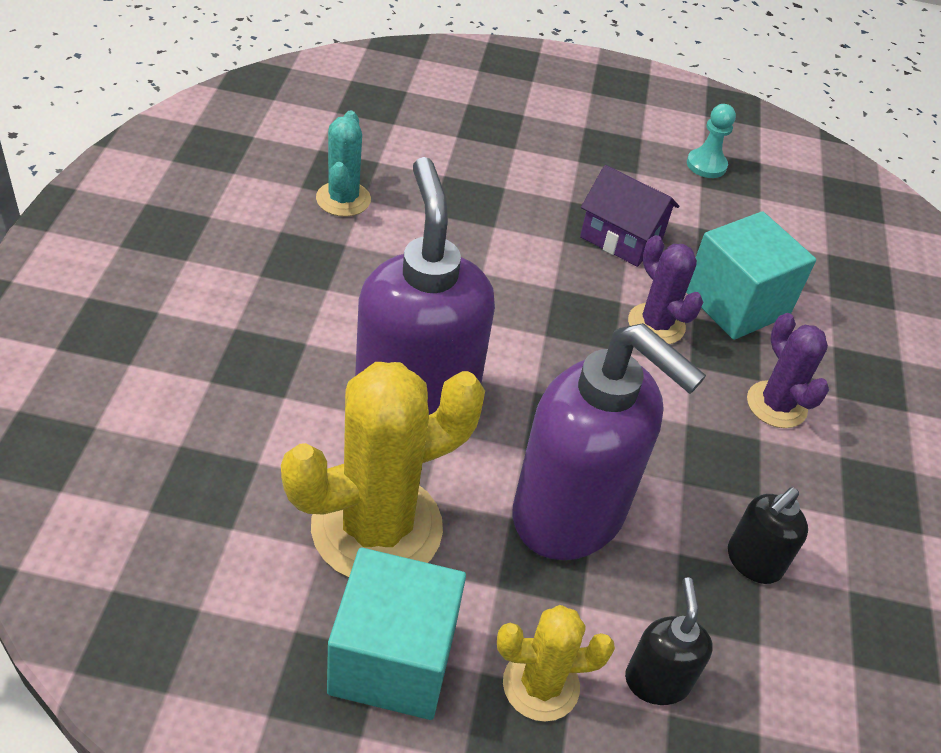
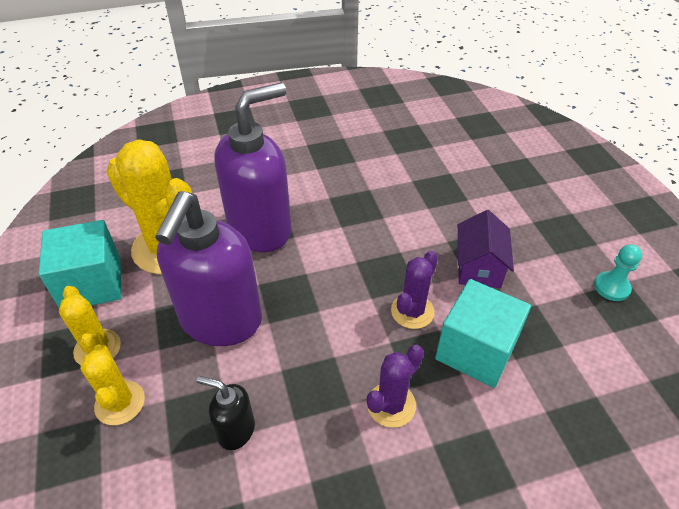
camera: 70 degrees right, 0 degrees up
turquoise cactus [316,110,371,217] -> none
black soap dispenser [625,577,713,705] -> yellow cactus [80,344,145,425]

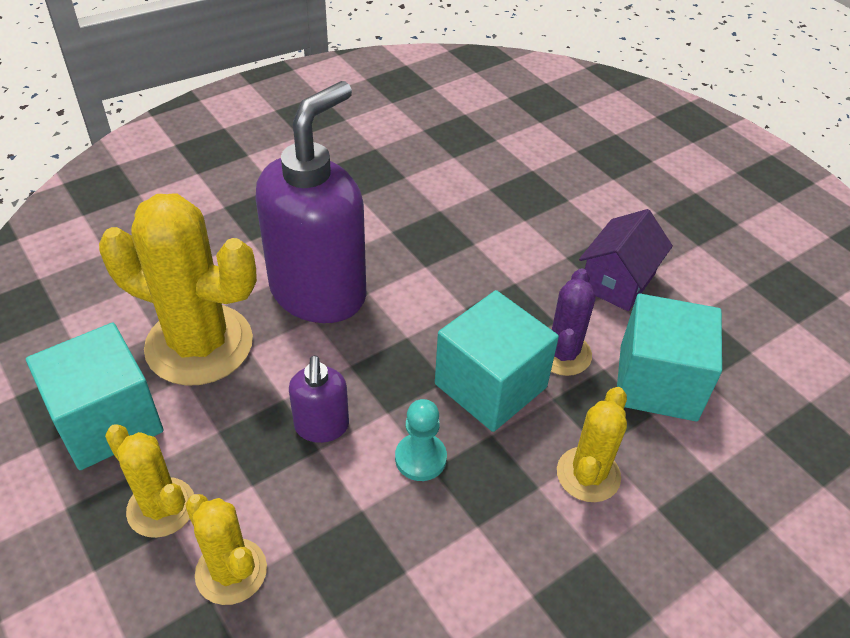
camera: 20 degrees left, 0 degrees up
purple soap dispenser [155,191,262,346] -> purple soap dispenser [289,355,349,443], size x0.46
black soap dispenser [197,376,255,450] -> none
purple cactus [367,345,424,428] -> yellow cactus [557,387,627,502]
purple house [457,210,514,288] -> purple house turned 45 degrees clockwise [579,209,673,311]
turquoise pawn [594,244,642,301] -> turquoise pawn moved to [395,399,447,481]
none -> turquoise cube [435,290,559,432]

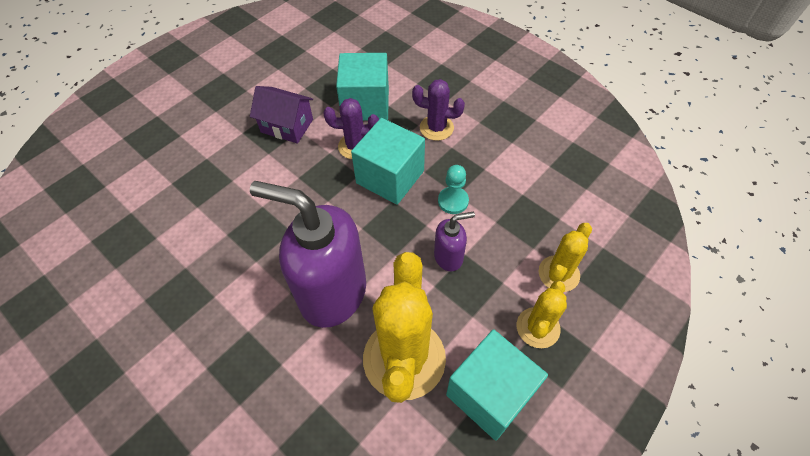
camera: 100 degrees left, 10 degrees up
yellow cactus [557,387,627,502] -> purple cactus [412,79,465,141]

